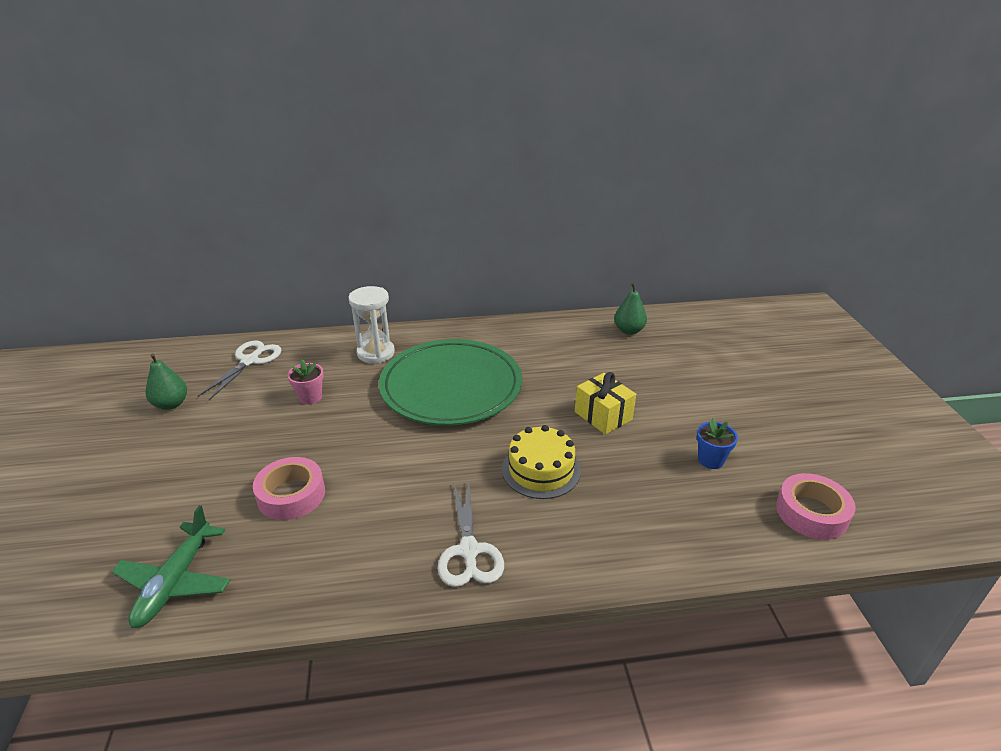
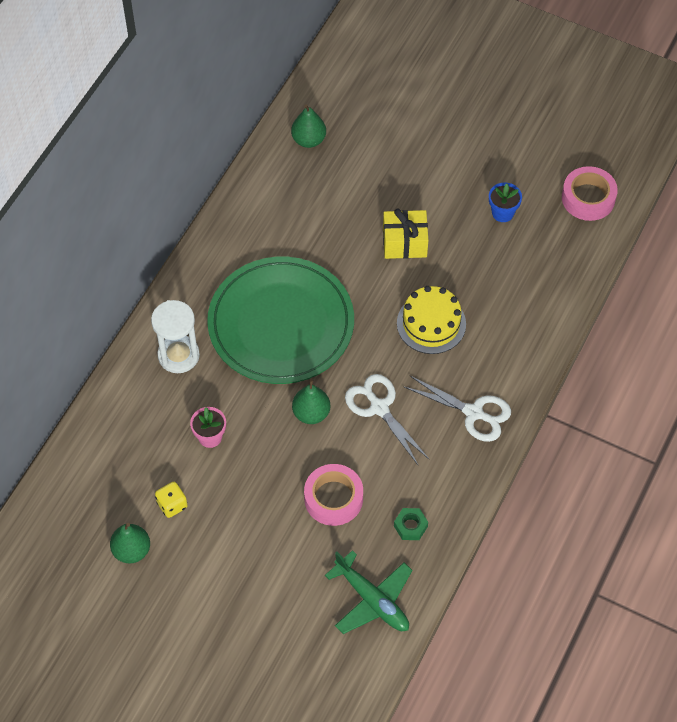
camera: 55 degrees left, 25 degrees up
white scissors [198,341,282,400] -> white scissors moved to [345,374,430,466]
none -> yellow dice [155,482,188,518]
none -> green pear [292,379,330,424]
none -> green nut [394,508,428,540]

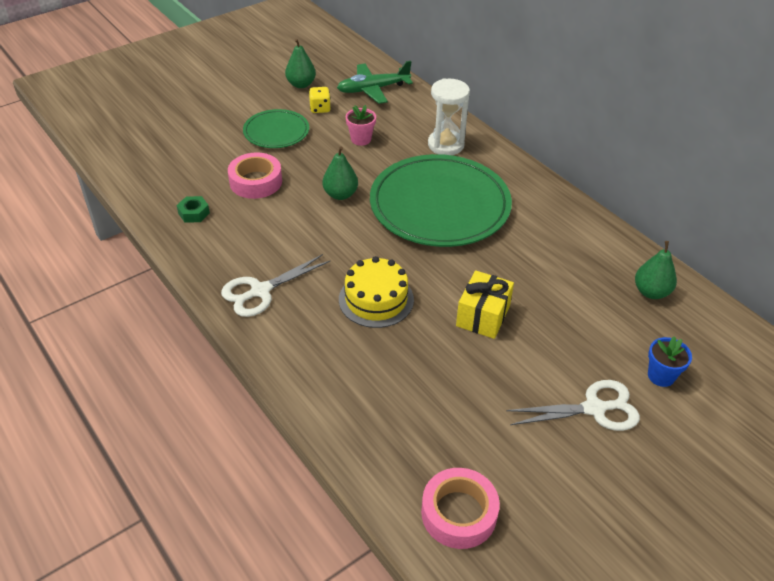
camera: 115 degrees right, 15 degrees down
green plane [325,550,413,634] -> green plane moved to [337,61,413,104]
white scissors [345,374,430,466] -> white scissors moved to [506,380,640,431]
blue flower pot [489,183,522,222] -> blue flower pot moved to [648,336,692,387]
none -> green plate [243,109,309,148]

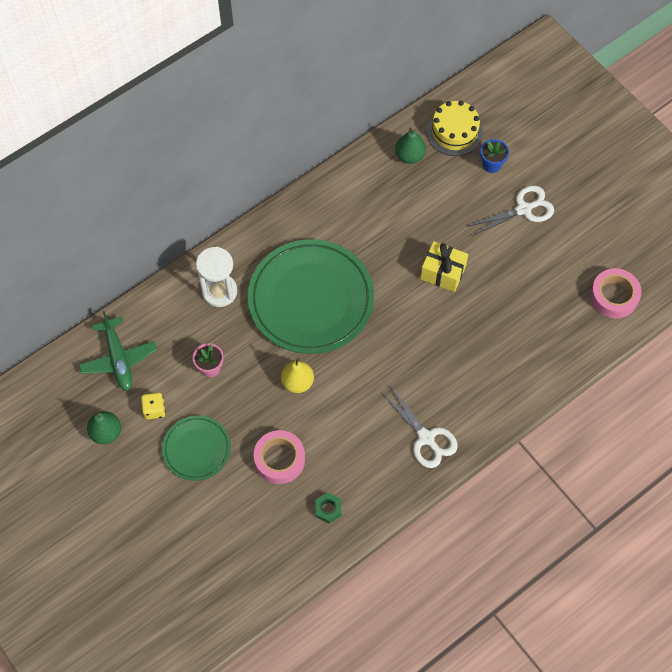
camera: 90 degrees left, 20 degrees up
green pear [323,147,358,200] -> yellow pear [281,358,314,393]
yellow cake [339,256,414,328] -> yellow cake moved to [427,101,483,156]
white scissors [506,380,640,431] -> white scissors turned 75 degrees clockwise [467,186,554,236]

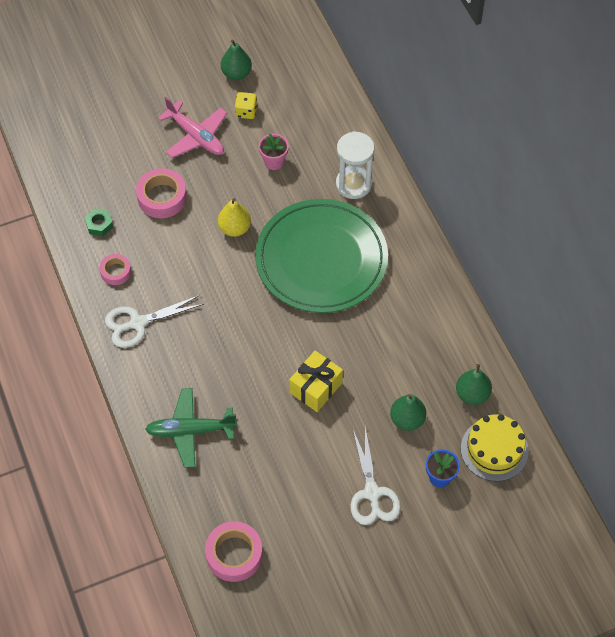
camera: 105 degrees right, 5 degrees down
green plane [79,311,157,391] -> green plane moved to [145,388,237,468]
green plate [162,416,231,481] -> pink plane [158,97,227,158]
none -> pink tape [99,254,131,285]
none -> green pear [390,394,426,431]

